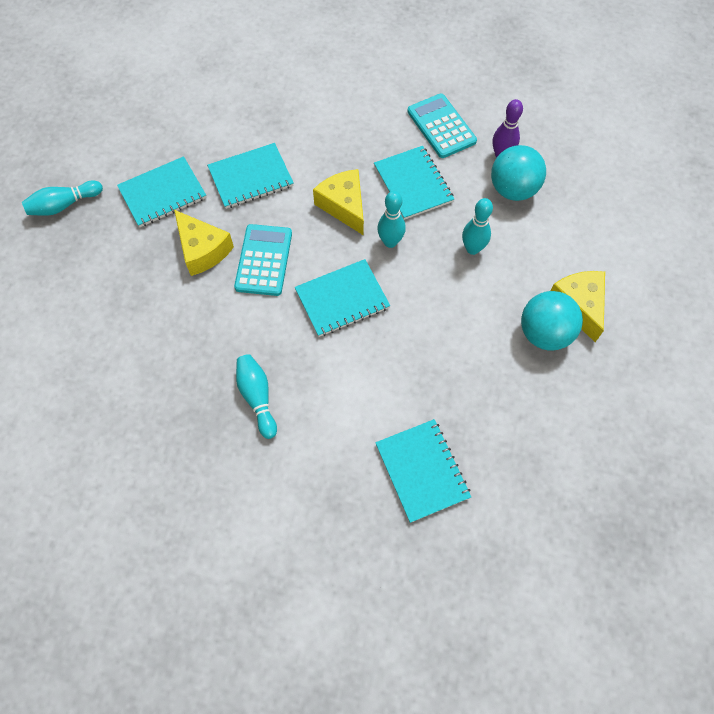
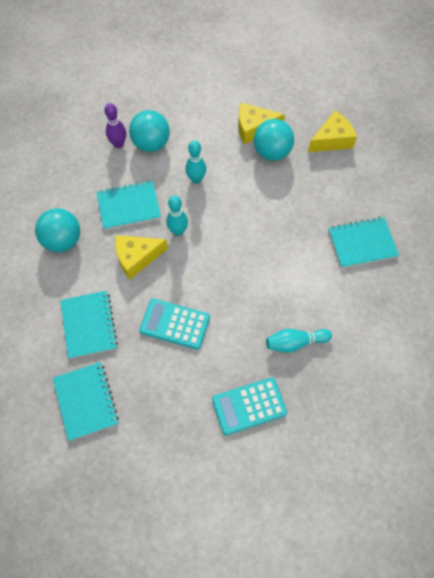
camera: 80 degrees left, 0 degrees up
turquoise bowling pin [22,180,103,216] -> none
yellow cheese [174,210,234,276] -> yellow cheese moved to [308,111,357,152]
turquoise notebook [295,259,390,337] -> none
turquoise calculator [407,93,477,158] -> turquoise calculator moved to [212,378,287,435]
none -> turquoise ball [35,208,80,252]

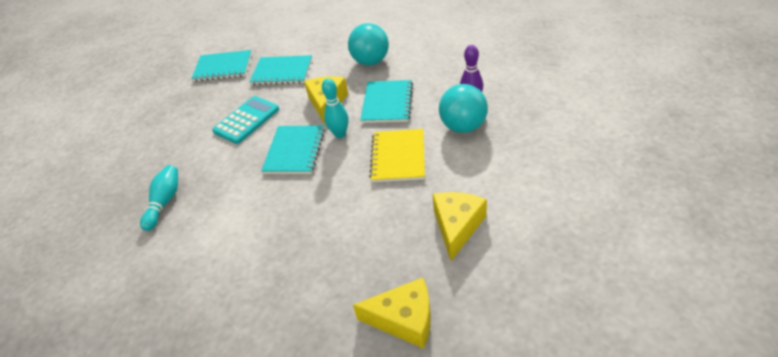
camera: 115 degrees right, 20 degrees down
turquoise bowling pin [185,140,206,184] -> yellow notebook [369,129,425,182]
turquoise calculator [212,378,287,435] -> none
turquoise ball [254,119,294,161] -> none
yellow cheese [308,111,357,152] -> yellow cheese turned 75 degrees counterclockwise [353,277,431,349]
turquoise notebook [328,217,399,268] -> turquoise notebook moved to [261,125,325,174]

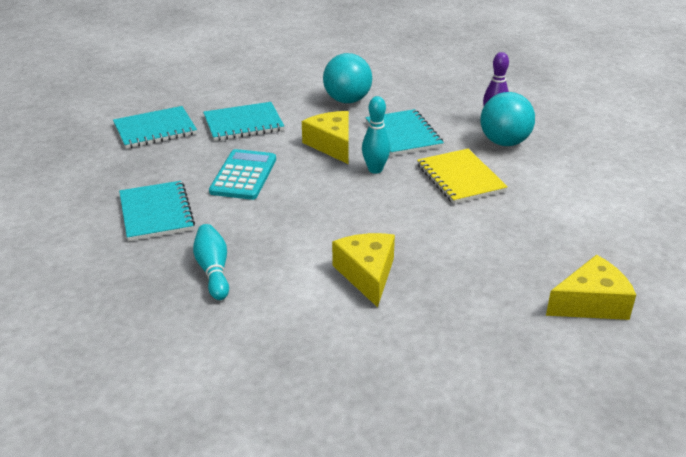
camera: 30 degrees left, 10 degrees down
turquoise notebook [261,125,325,174] -> turquoise notebook moved to [119,181,195,241]
yellow cheese [433,192,487,261] -> yellow cheese moved to [332,233,395,307]

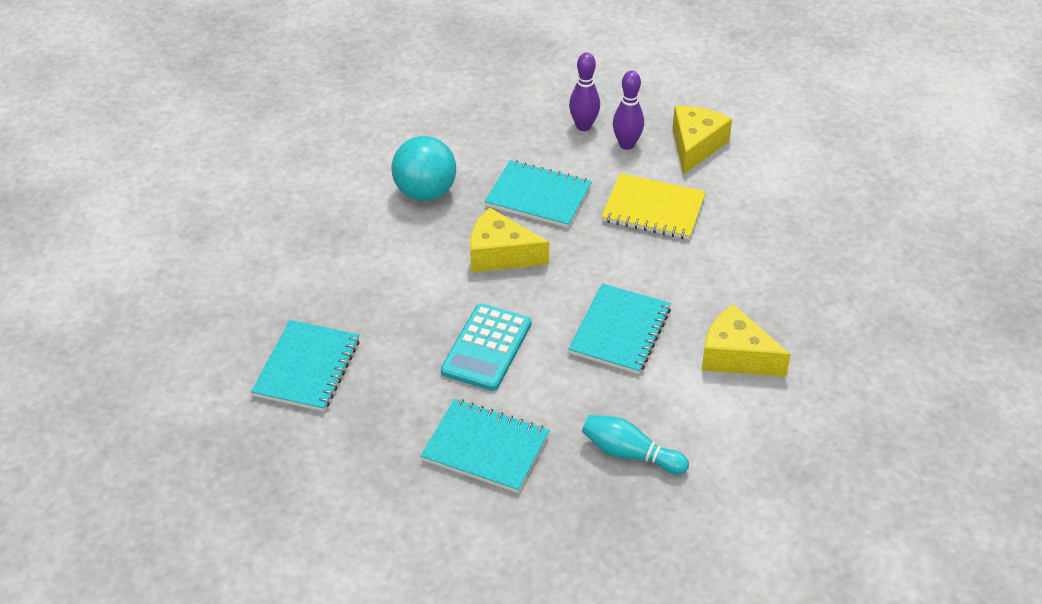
camera: 50 degrees left, 10 degrees up
turquoise notebook [203,102,284,141] -> turquoise notebook moved to [568,283,671,374]
turquoise calculator [209,149,276,200] -> turquoise calculator turned 120 degrees counterclockwise [441,304,531,391]
turquoise bowling pin [362,96,390,174] -> none
turquoise ball [480,92,535,146] -> purple bowling pin [613,71,644,150]
yellow cheese [546,255,636,320] -> yellow cheese moved to [672,106,732,175]

